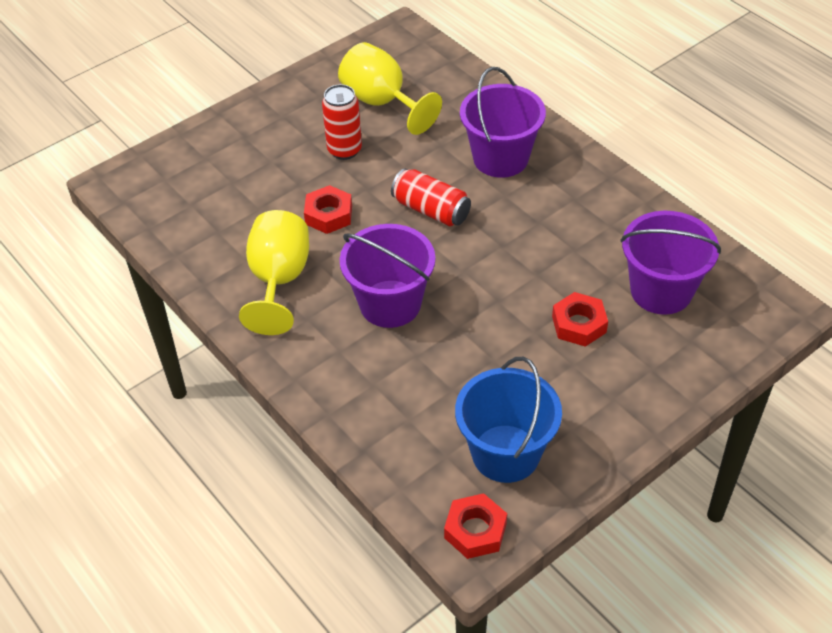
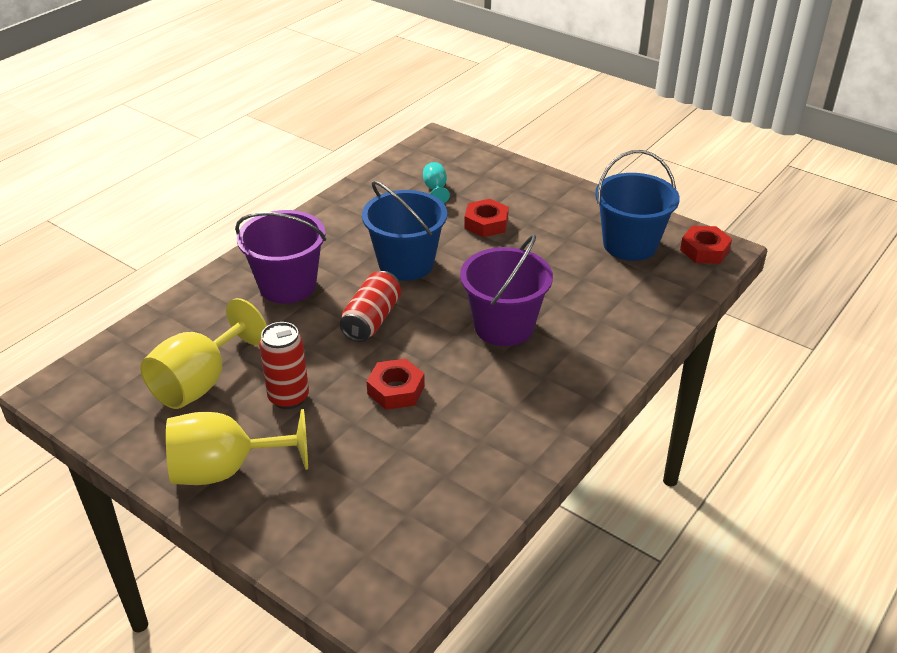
camera: 105 degrees left, 10 degrees down
yellow goblet [239,210,309,335] -> yellow goblet moved to [166,409,308,485]
purple bucket [620,211,721,315] -> turquoise goblet [423,162,450,203]
none -> blue bucket [362,181,447,281]

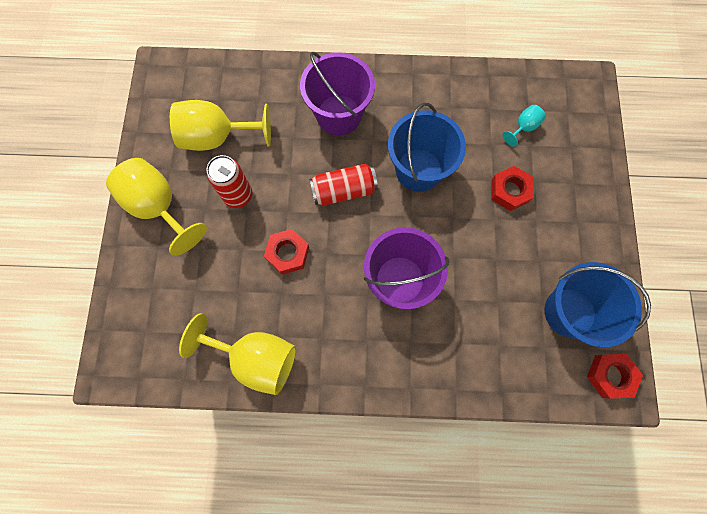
camera: 55 degrees right, 35 degrees up
none -> yellow goblet [179,313,296,395]

